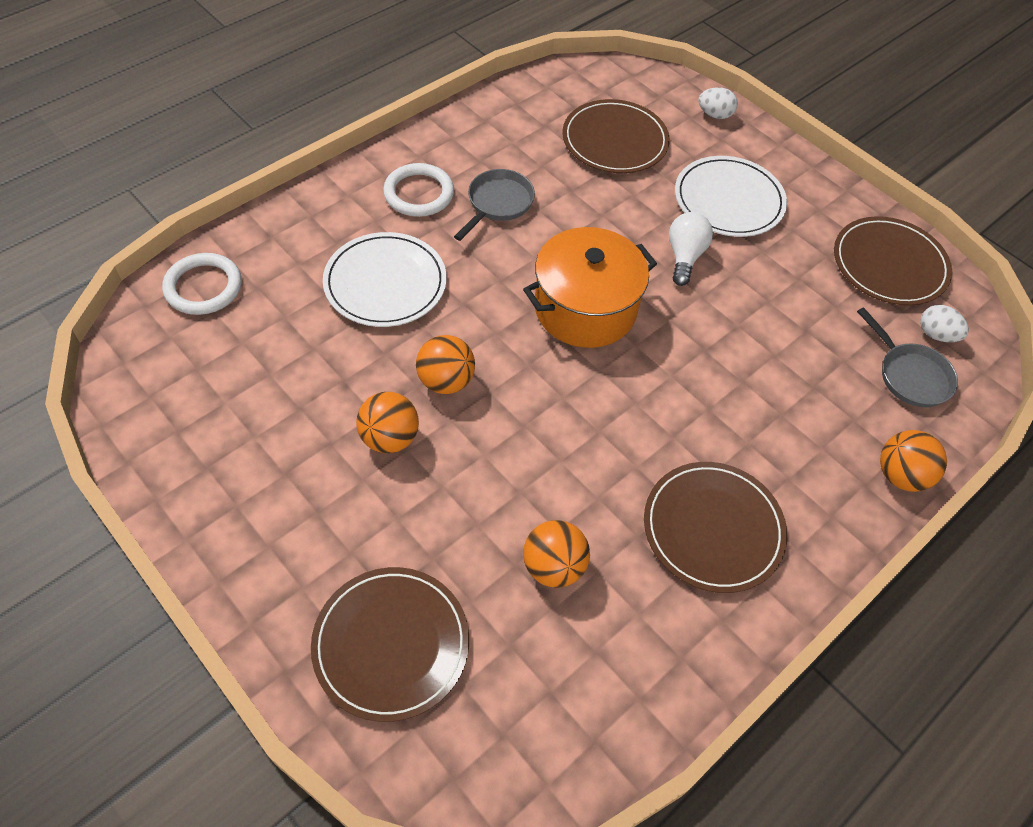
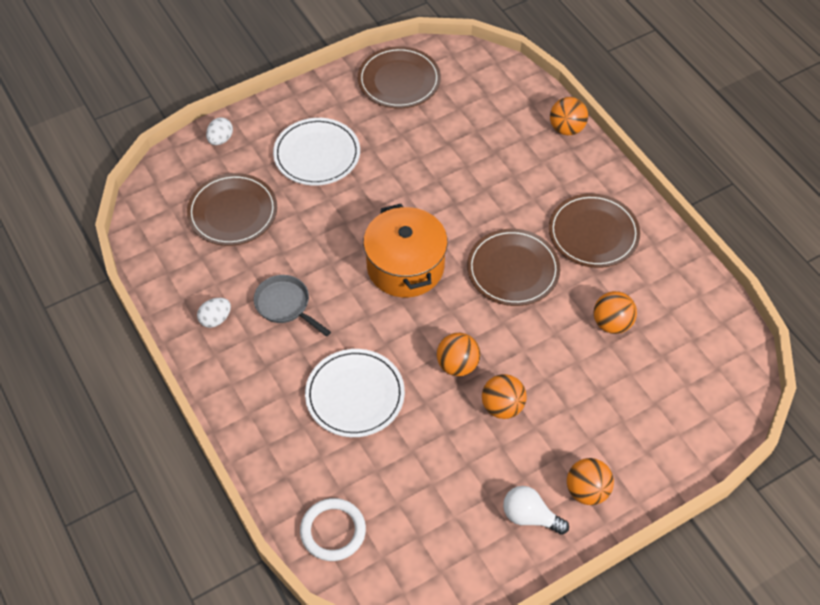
camera: 75 degrees left, 0 degrees up
brown plate [311,567,469,722] -> brown plate moved to [467,229,560,306]
white ring [383,163,454,217] -> none
white light bulb [669,212,713,286] -> white light bulb moved to [503,486,569,535]
grey pan [857,307,958,407] -> none
white egg [920,305,969,342] -> white egg moved to [197,298,231,328]
none -> orange ball [567,458,614,505]

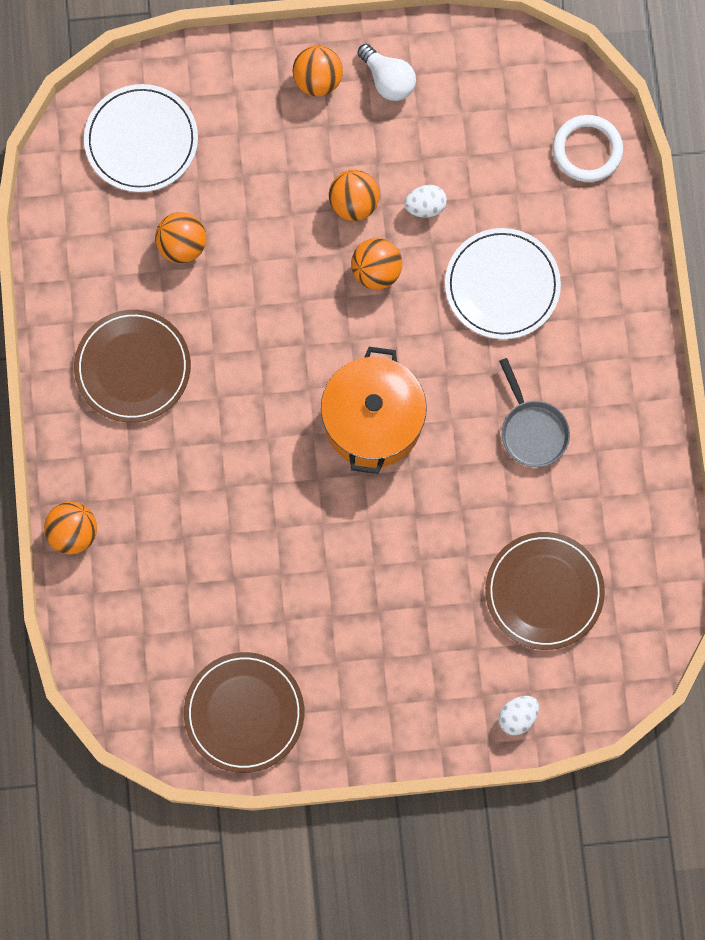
camera: 155 degrees left, 20 degrees up
white egg [197,298,231,328] -> white egg moved to [404,185,447,218]
white plate [273,118,360,186] -> white plate moved to [84,84,198,192]
brown plate [467,229,560,306] -> none

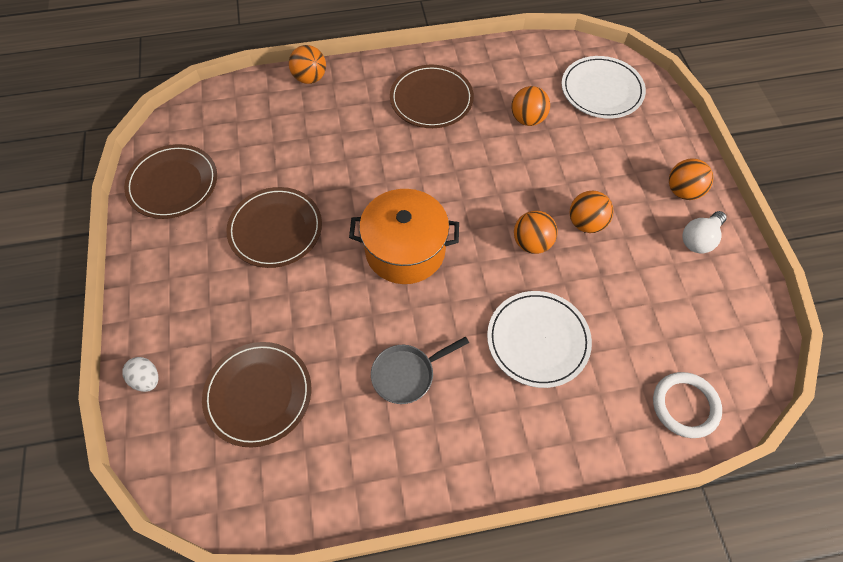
camera: 85 degrees right, 15 degrees down
white egg [404,185,447,218] -> none
none -> brown plate [226,187,322,268]

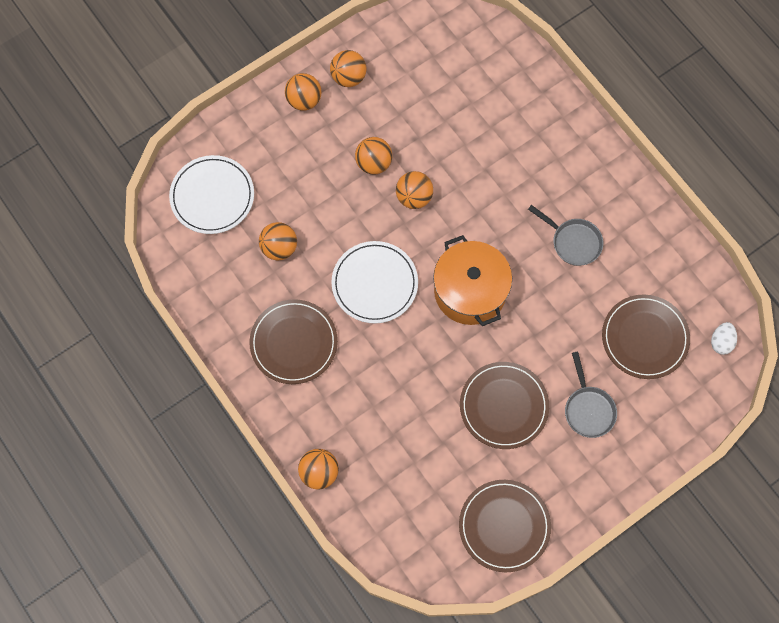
camera: 115 degrees left, 10 degrees up
white egg [122,357,158,392] -> white egg moved to [711,322,737,355]
white plate [487,291,592,388] -> white plate moved to [332,241,418,323]
white ring [653,372,722,438] -> none
white light bulb [682,211,726,254] -> orange ball [330,50,366,87]
none -> grey pan [565,352,617,438]

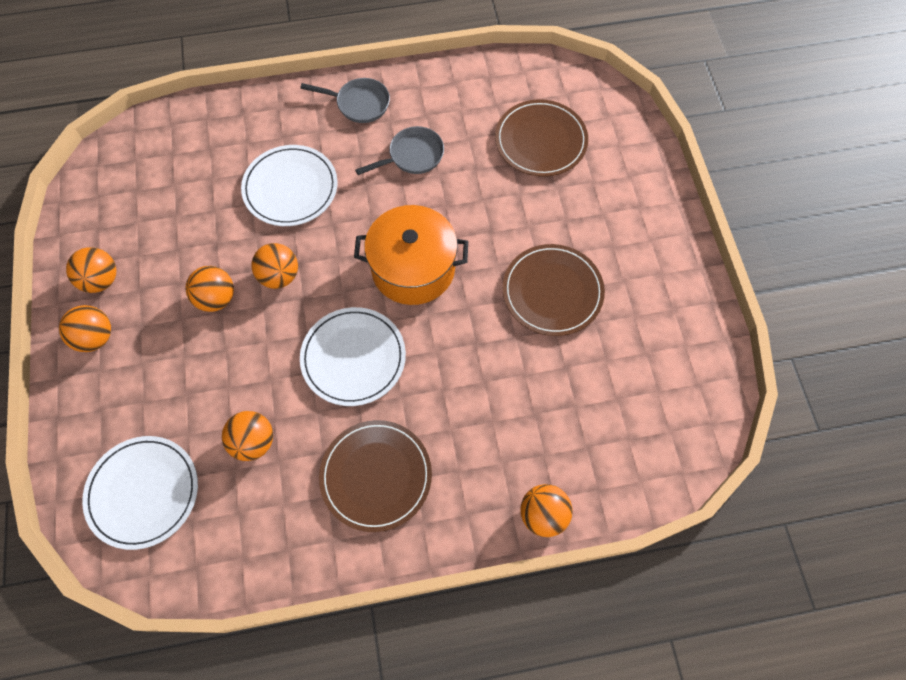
camera: 65 degrees left, 5 degrees down
brown plate [459,480,551,572] -> none
grey pan [565,352,617,438] -> grey pan moved to [300,78,390,123]
white egg [711,322,737,355] -> none
none -> white plate [241,145,338,226]

